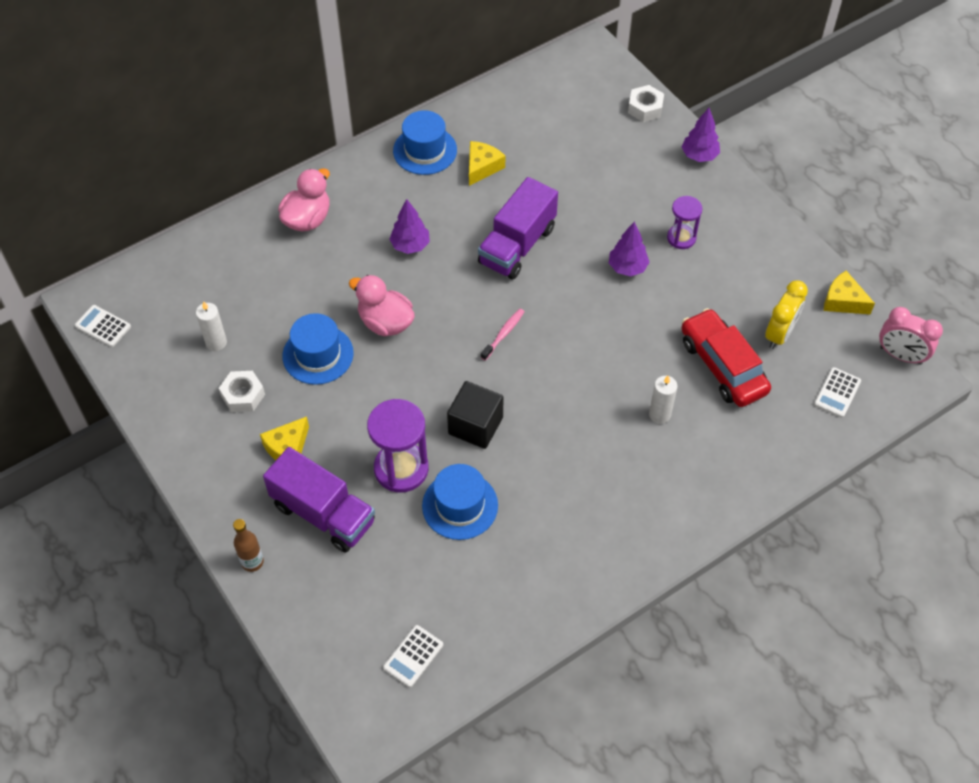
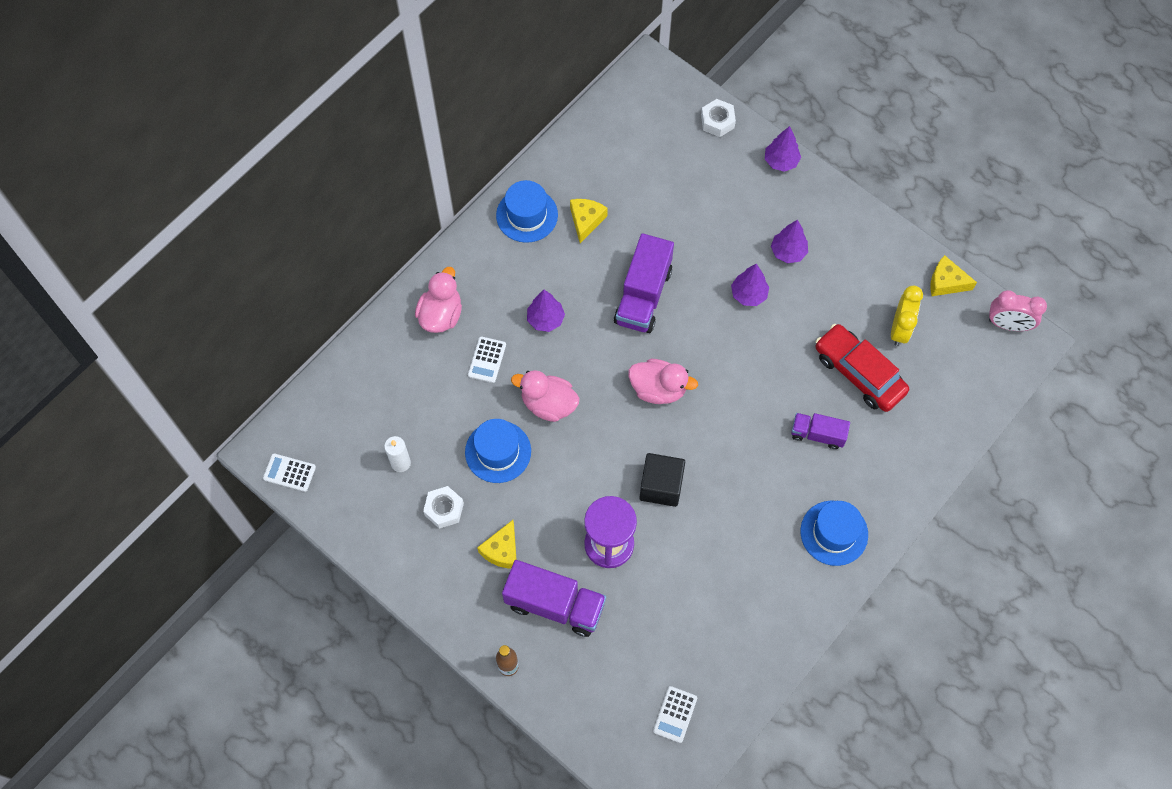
camera: 15 degrees left, 10 degrees up
blue hat [422,464,498,540] -> blue hat moved to [800,501,868,566]
pink toothbrush [481,309,525,361] -> pink duck [628,359,698,404]
white candle [649,376,677,424] -> purple truck [791,413,850,449]
purple hourglass [667,196,703,249] -> purple tree [771,220,808,263]
white calculator [814,367,861,418] -> white calculator moved to [468,336,506,383]

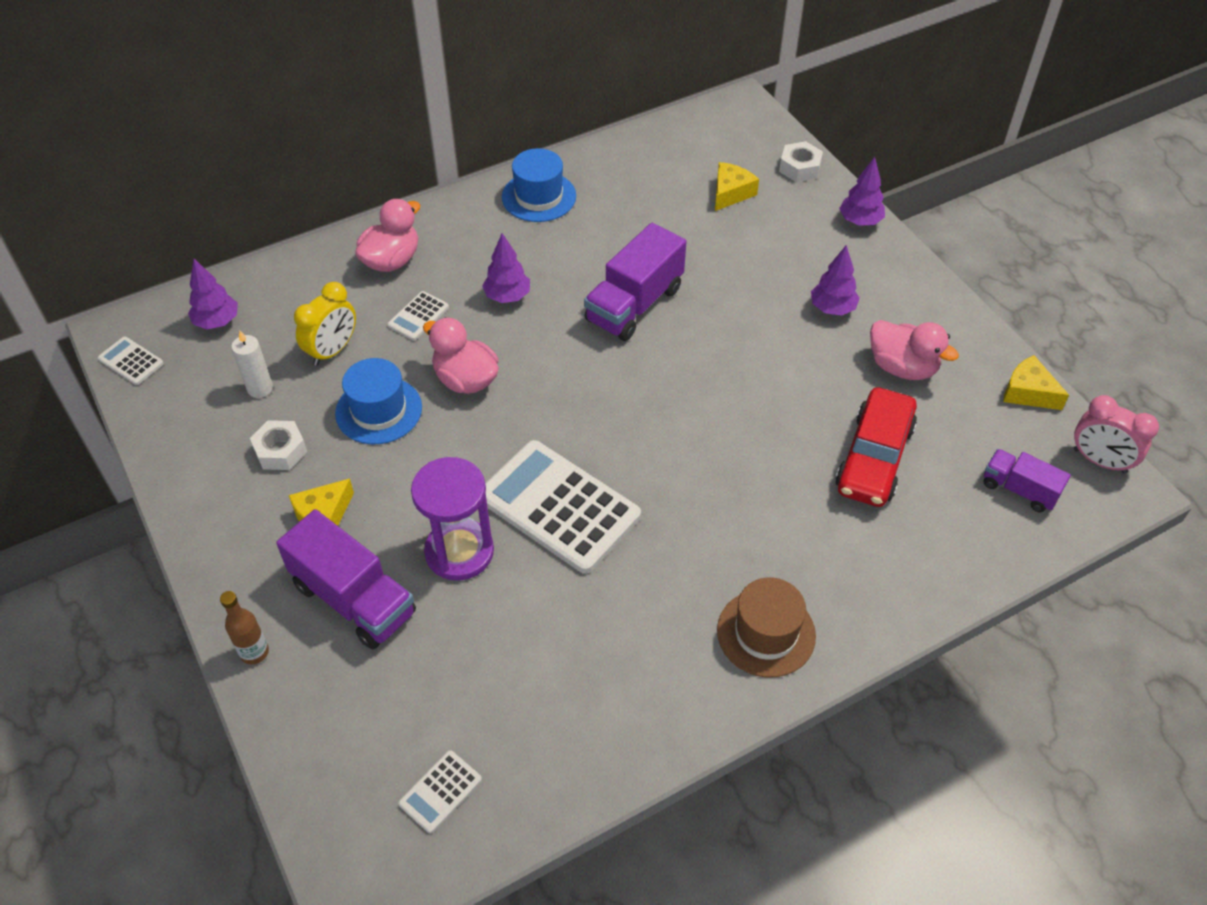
camera: 20 degrees right, 15 degrees down
yellow cheese [570,199,608,243] -> yellow cheese moved to [715,162,759,211]
pink duck [628,359,698,404] -> pink duck moved to [870,320,959,380]
black cube [639,453,685,507] -> white calculator [485,440,641,574]
purple tree [731,264,769,306] -> purple tree moved to [188,259,238,329]
purple truck [791,413,850,449] -> purple truck moved to [984,449,1071,512]
blue hat [800,501,868,566] -> brown hat [717,577,816,677]
red car [815,324,909,412] -> red car turned 135 degrees counterclockwise [835,387,917,507]
yellow clock [891,286,923,346] -> yellow clock moved to [294,282,356,366]

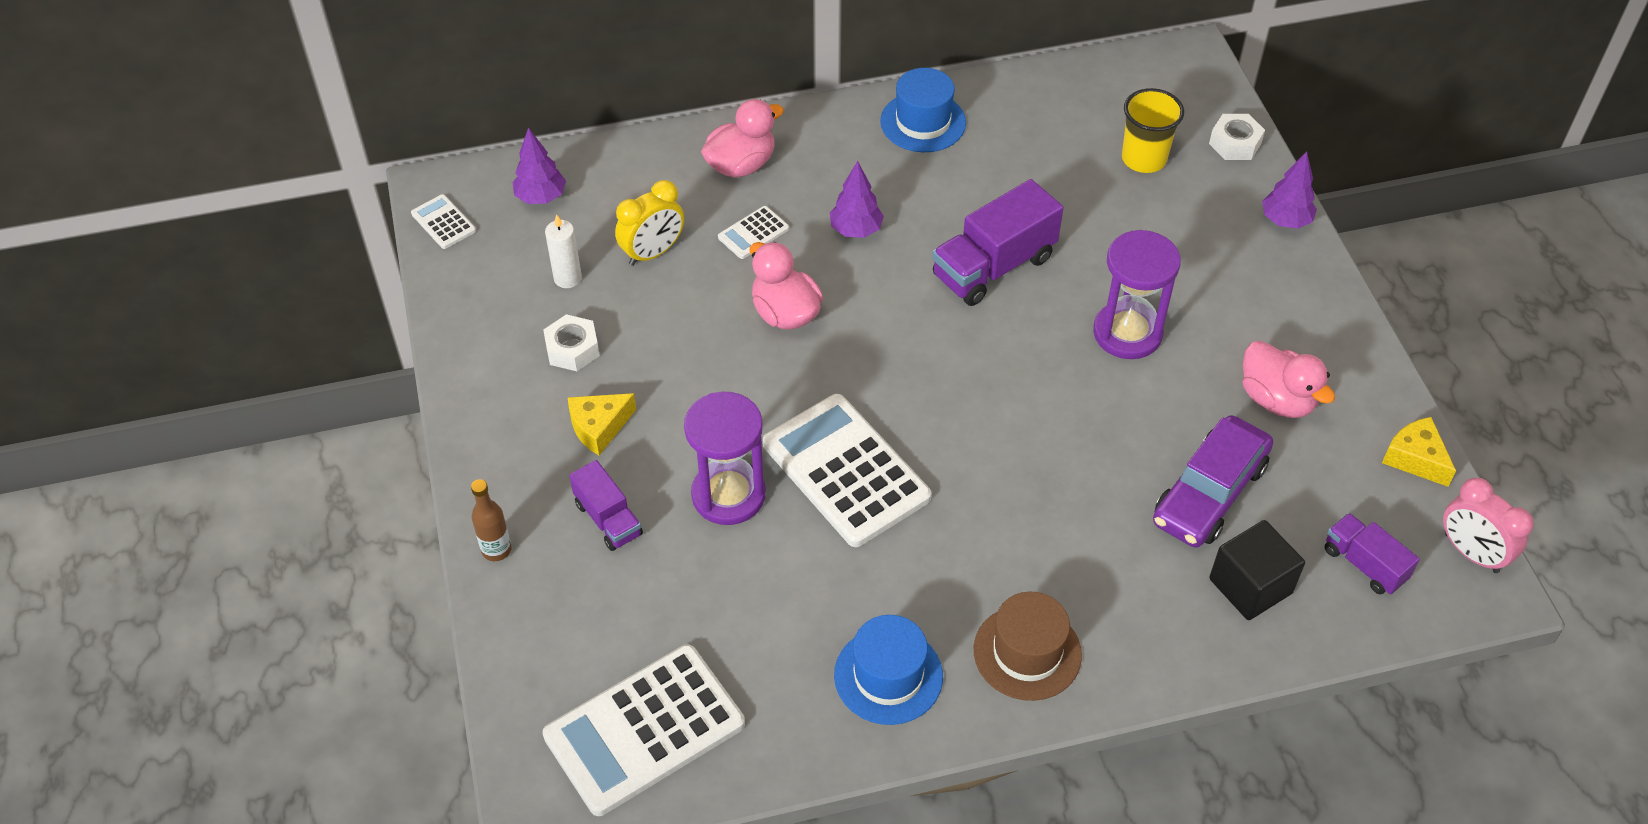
camera: 15 degrees right, 0 degrees up
purple truck [276,509,416,649] -> purple truck [569,460,643,551], size x0.58
blue hat [335,358,422,444] -> blue hat moved to [834,615,943,725]
white calculator [398,750,482,834] -> white calculator [543,645,745,816], size x2.27
yellow cheese [715,162,759,211] -> yellow cup [1122,88,1184,173]
purple tree [811,245,860,316] -> none
red car [835,387,917,507] -> purple car [1153,415,1273,548]
none -> purple hourglass [1093,230,1181,359]
none -> black cube [1209,520,1305,620]

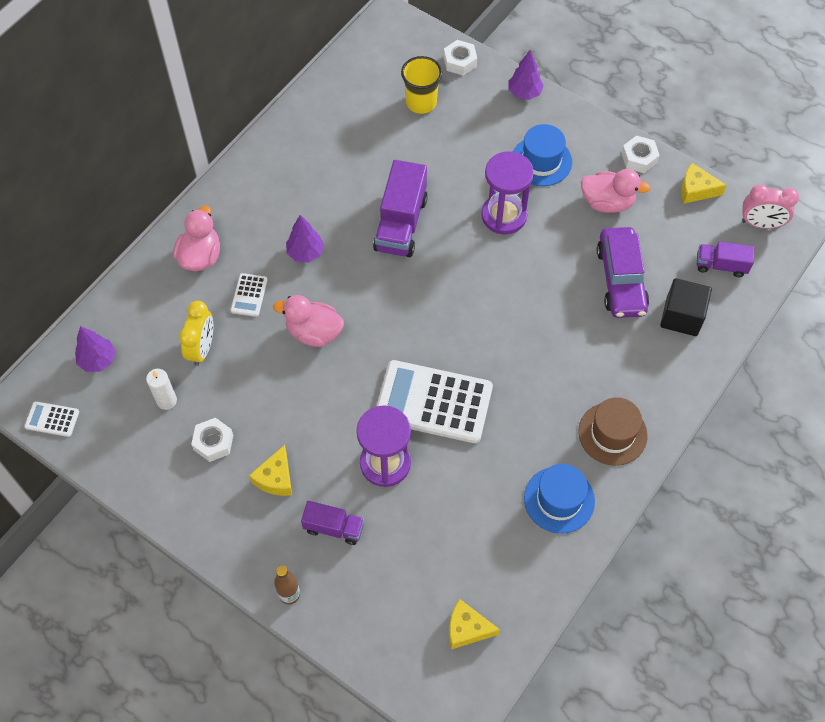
camera: 40 degrees left, 10 degrees up
white calculator [543,645,745,816] -> yellow cheese [449,599,500,649]
blue hat [880,68,966,152] -> blue hat moved to [513,124,572,186]
none -> white nut [621,136,660,173]

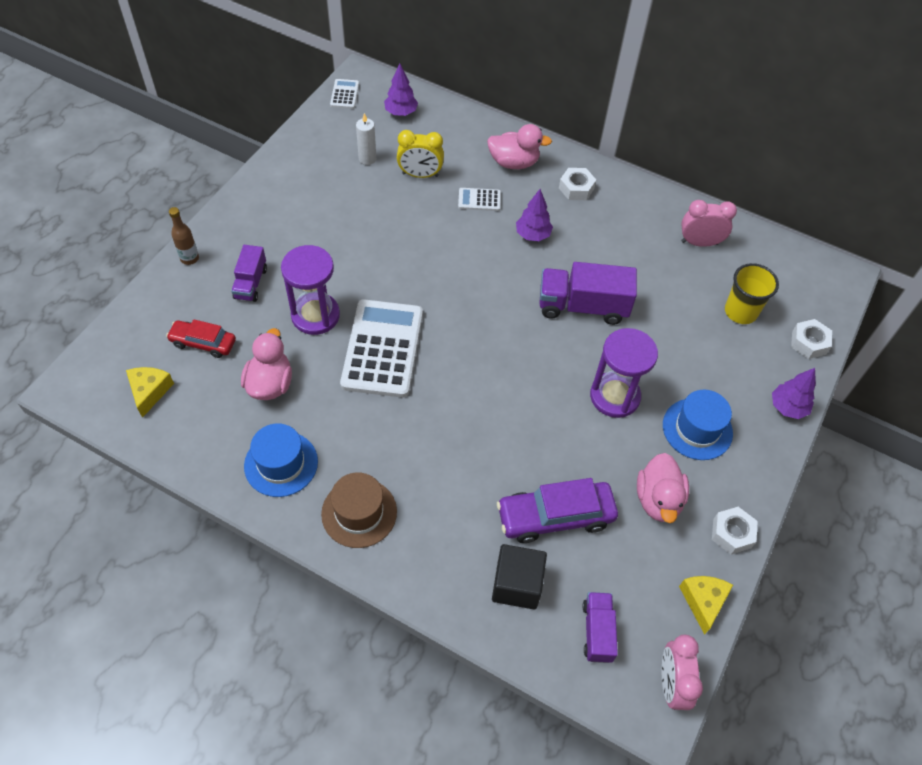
camera: 80 degrees right, 5 degrees down
white nut [191,418,233,462] -> white nut moved to [559,168,596,200]
yellow cheese [249,445,292,496] -> none
pink duck [273,295,344,347] -> pink duck moved to [241,328,292,400]
none -> red car [166,319,236,358]
none -> pink clock [681,200,737,247]

